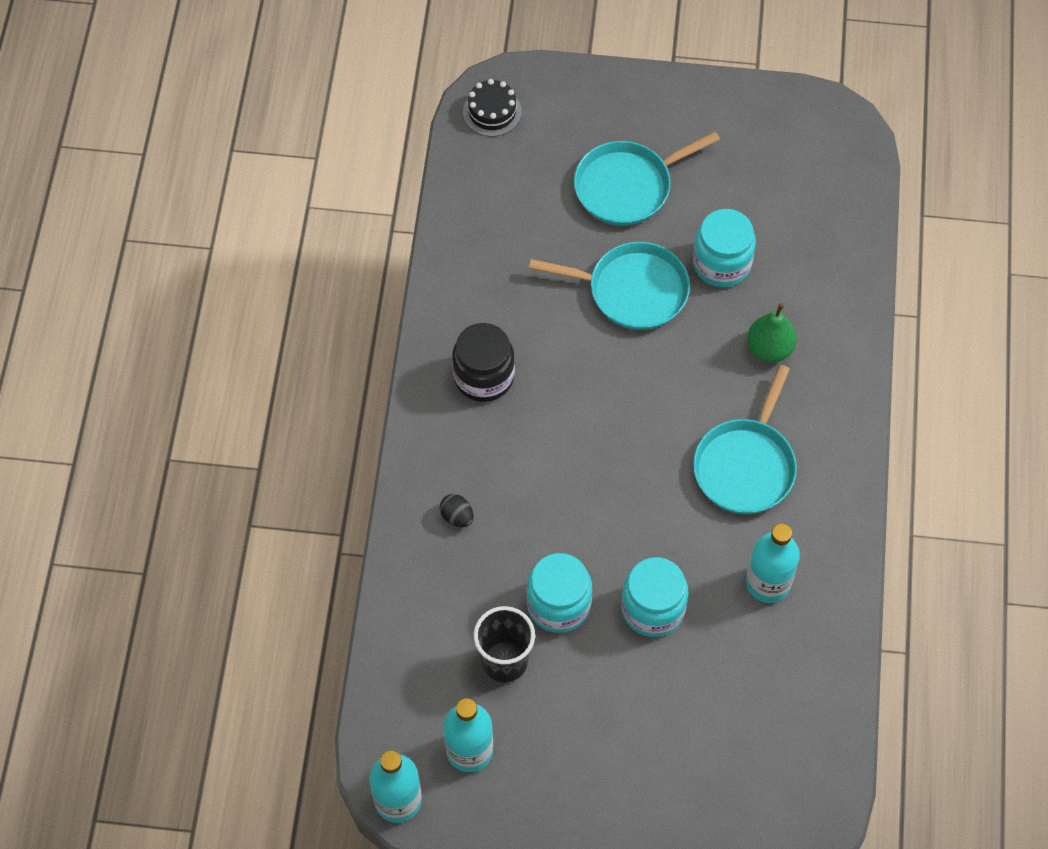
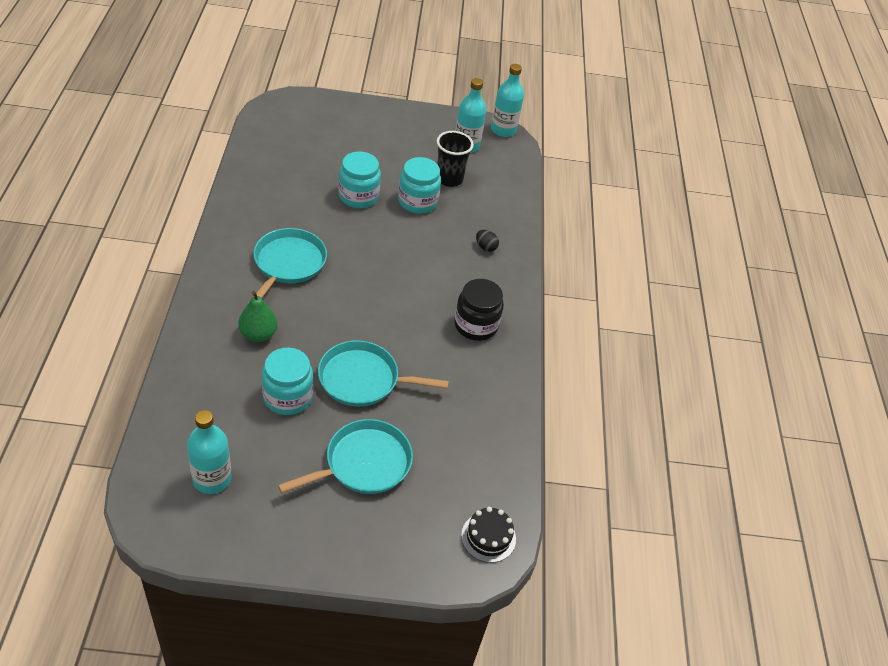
camera: 170 degrees right, 15 degrees down
turquoise bottle [746,523,800,603] -> turquoise bottle moved to [187,410,231,494]

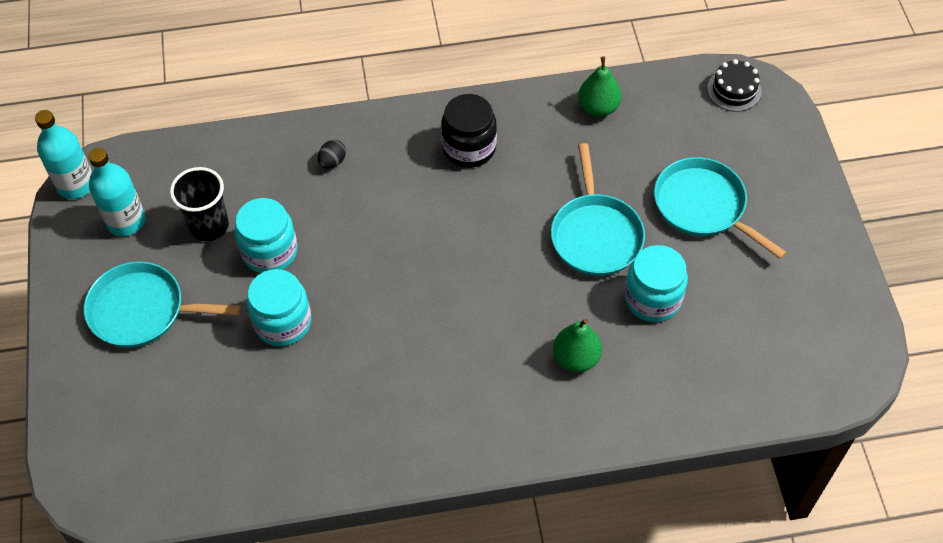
camera: 95 degrees left, 10 degrees up
turquoise bottle [187,410,231,494] -> none
turquoise pan [253,228,327,298] -> turquoise pan moved to [84,262,241,348]
none -> green pear [578,56,622,117]

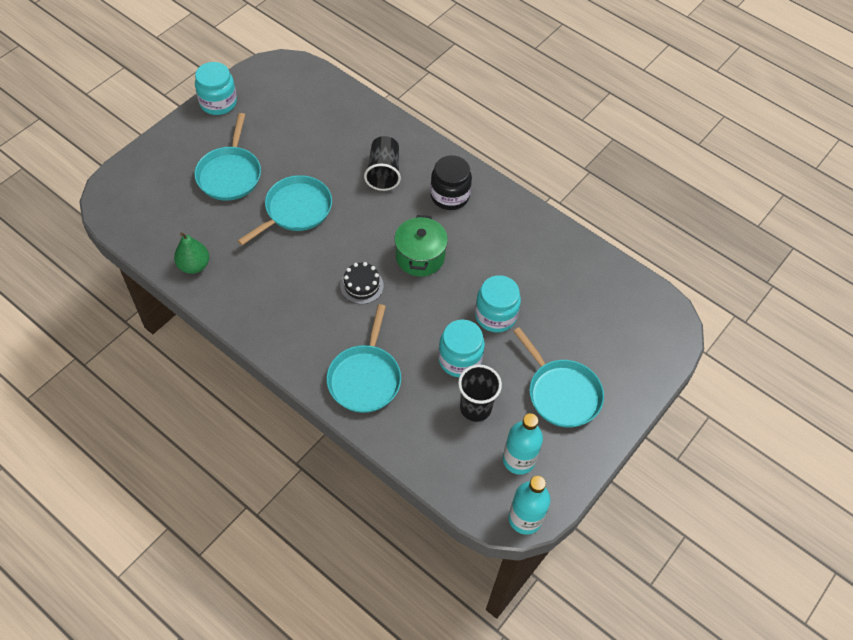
camera: 135 degrees left, 0 degrees up
black egg [318,140,346,169] -> turquoise pan [327,304,401,413]
black jar [441,94,497,168] -> black jar moved to [430,155,472,210]
green pear [553,318,602,372] -> black cup [364,136,401,191]
turquoise jar [624,245,688,322] -> turquoise jar moved to [195,62,237,115]
black cake [707,59,762,112] -> black cake moved to [340,262,384,304]
none -> green pot [394,215,448,276]

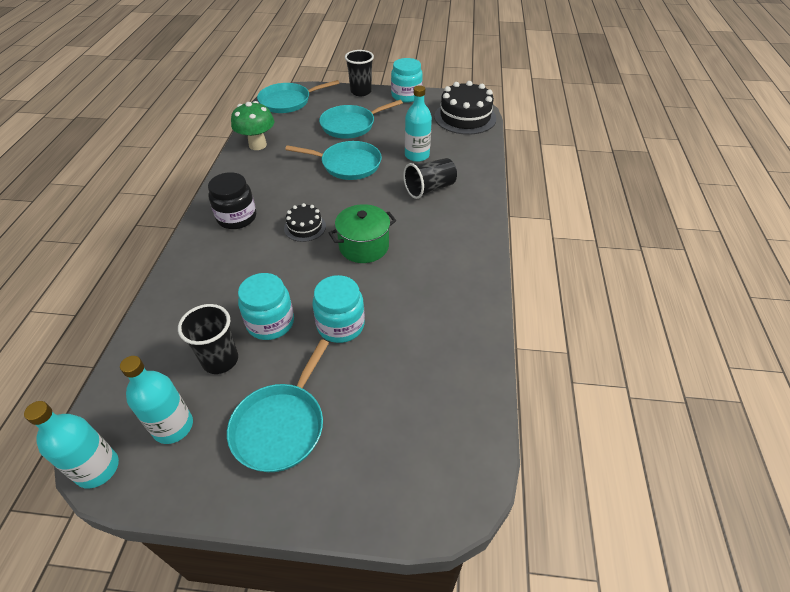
camera: 60 degrees right, 10 degrees down
green pear [174,232,209,274] -> green mushroom [231,101,274,150]
turquoise pan [327,304,401,413] -> turquoise pan moved to [257,80,339,113]
black jar [430,155,472,210] -> black jar moved to [208,172,256,229]
none -> black cup [345,50,374,96]
none -> turquoise bottle [405,85,432,162]
none -> black cake [434,81,497,135]

